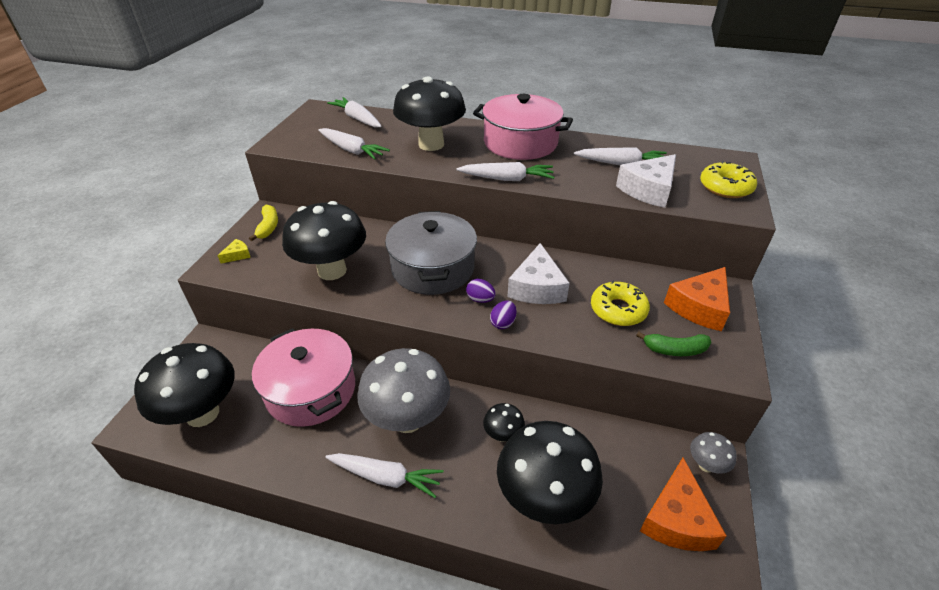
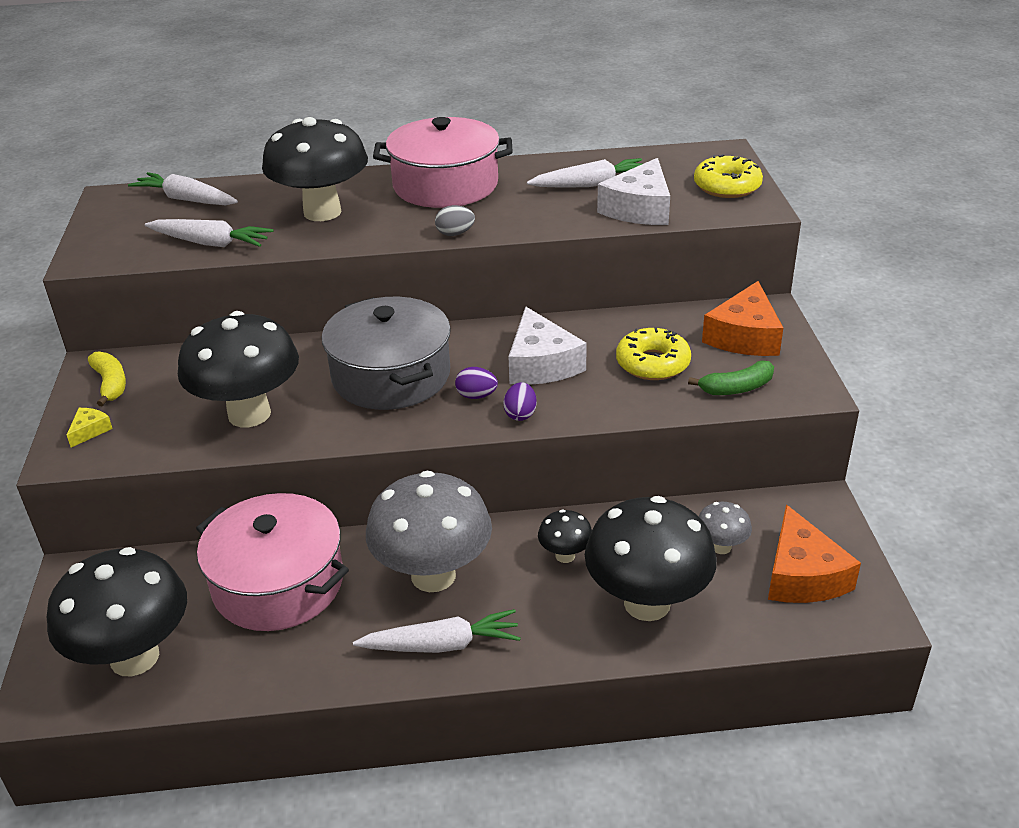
camera: 20 degrees left, 5 degrees down
white carrot [457,162,554,181] -> grey egg [435,205,475,236]
grey mushroom [690,432,737,474] -> grey mushroom moved to [699,502,752,554]

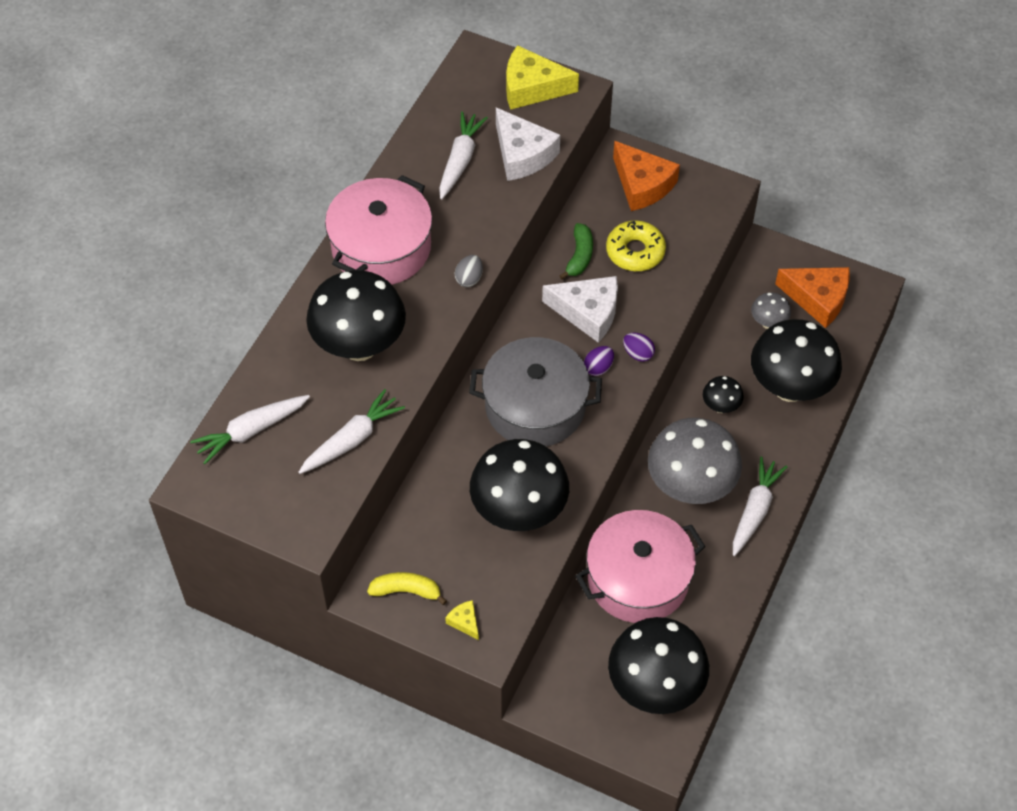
camera: 60 degrees left, 20 degrees up
green banana [688,360,774,395] -> green banana moved to [559,223,593,279]
yellow donut [694,154,763,198] -> yellow cheese [506,45,579,110]

